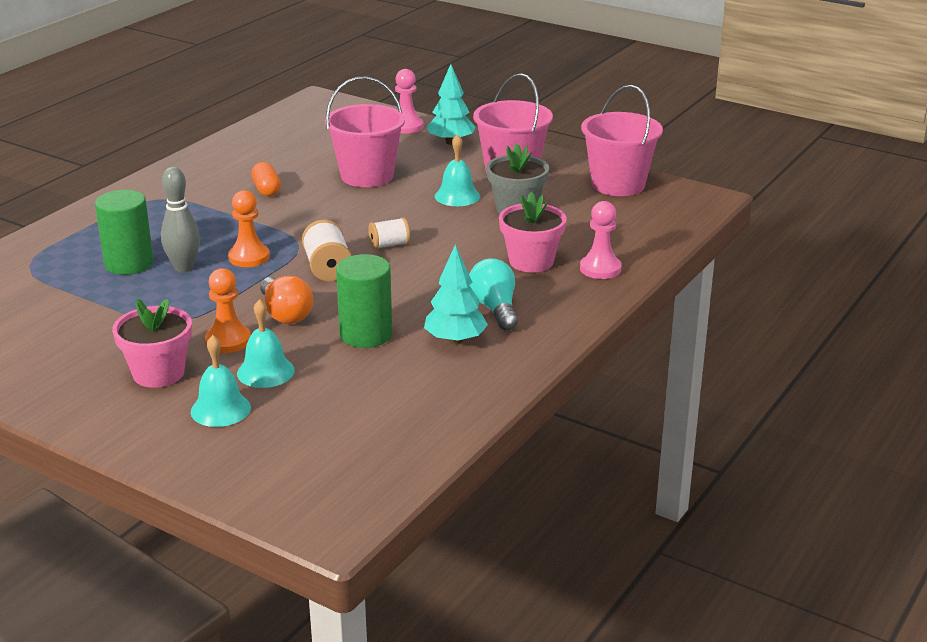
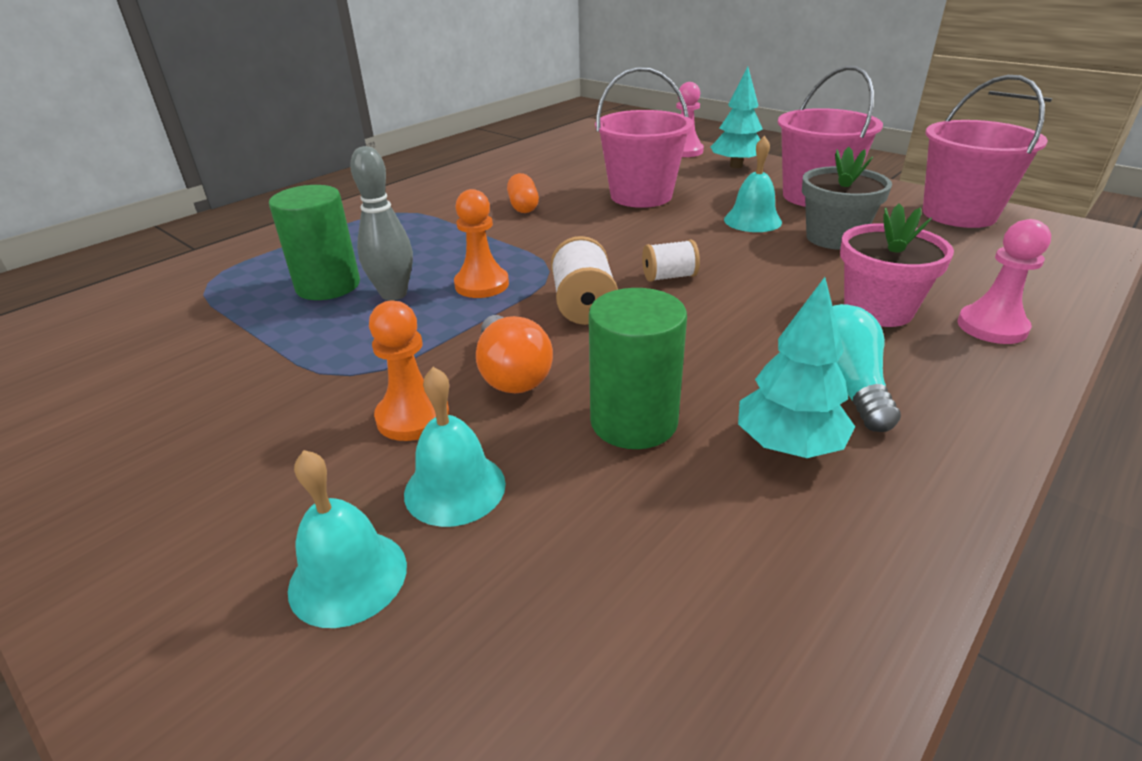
camera: 10 degrees right, 5 degrees up
pink flower pot [112,299,192,388] -> none

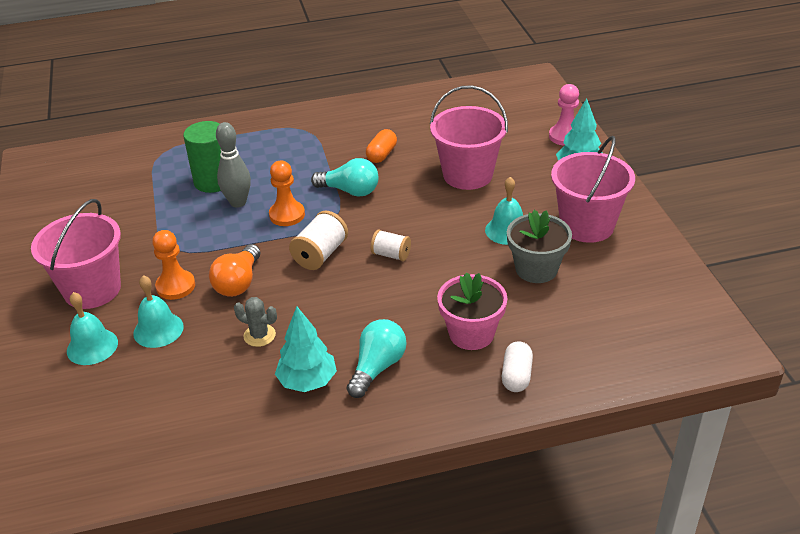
camera: 35 degrees right, 5 degrees up
green cylinder [589,288,687,449] -> grey cactus [234,297,277,347]
pink bucket [923,75,1048,228] -> pink bucket moved to [31,199,121,309]
pink pawn [958,219,1051,344] -> white capsule [502,342,533,392]
none -> turquoise light bulb [311,158,378,197]

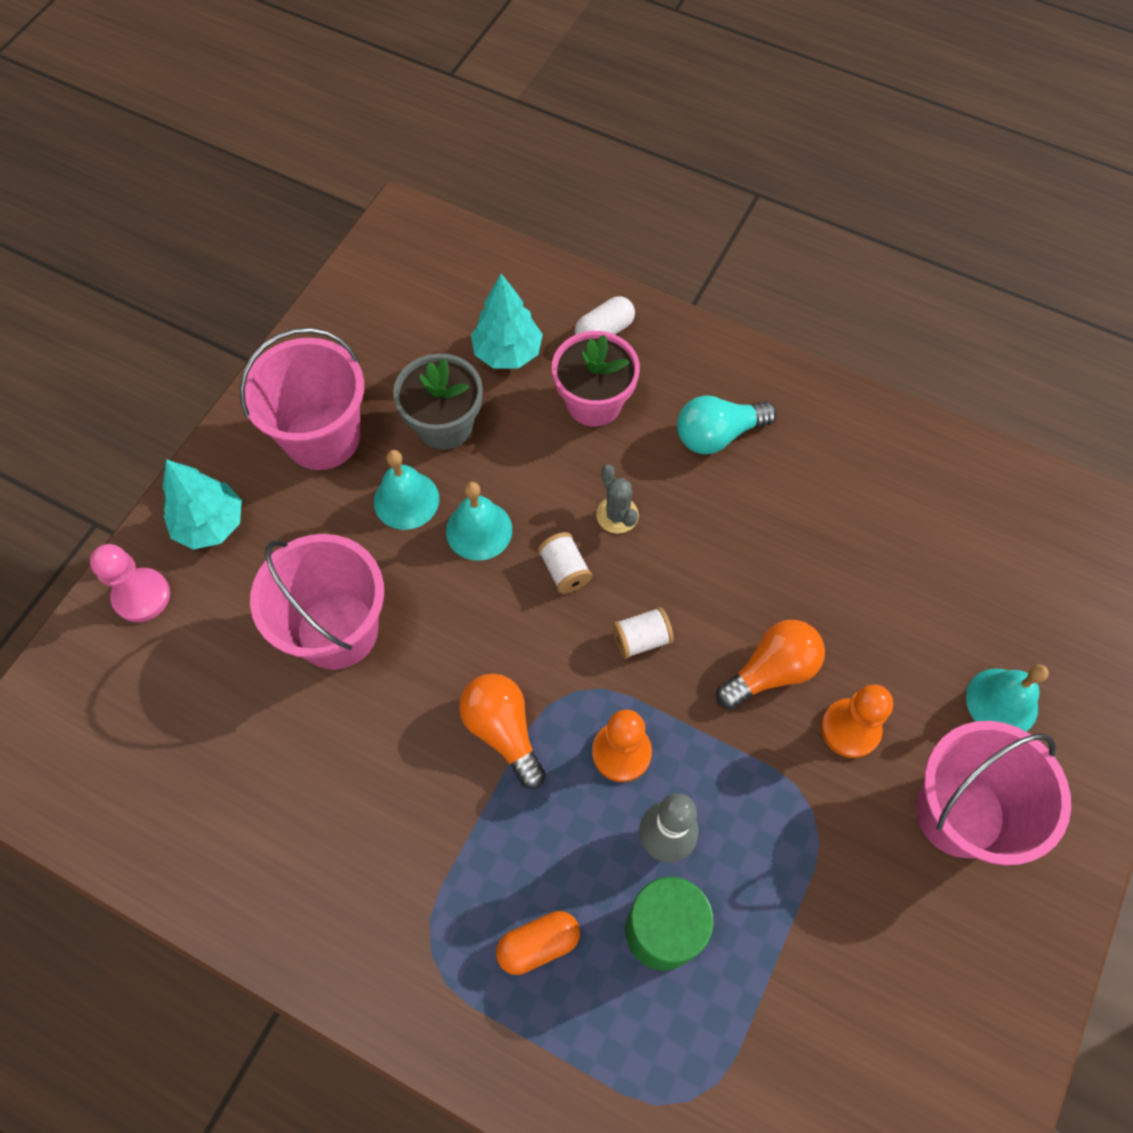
camera: 140 degrees left, 25 degrees up
turquoise bell [133,275,184,348] -> turquoise bell moved to [446,482,512,561]
grey cactus [234,297,277,347] -> grey cactus moved to [596,464,639,534]
turquoise tree [275,306,337,392] -> turquoise tree moved to [471,274,543,369]
white spool [289,211,348,270] -> white spool [612,607,674,659], size x0.66
turquoise light bulb [311,158,378,197] -> orange light bulb [459,674,546,789]
orange capsule [366,129,397,163] -> orange capsule moved to [496,911,580,975]

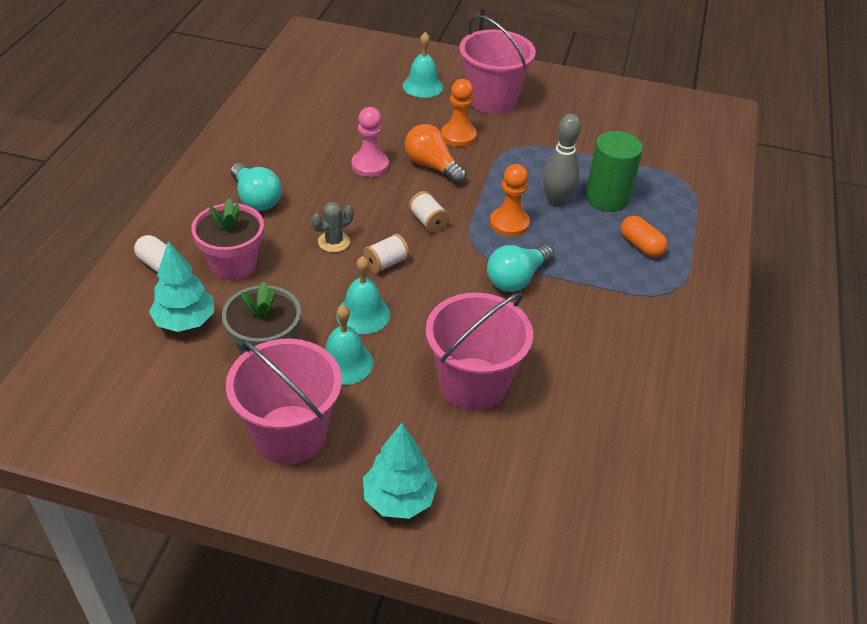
camera: 105 degrees left, 20 degrees down
pink pawn [90,544,170,622] -> pink pawn moved to [351,107,389,177]
orange light bulb [459,674,546,789] -> turquoise light bulb [487,244,554,292]

